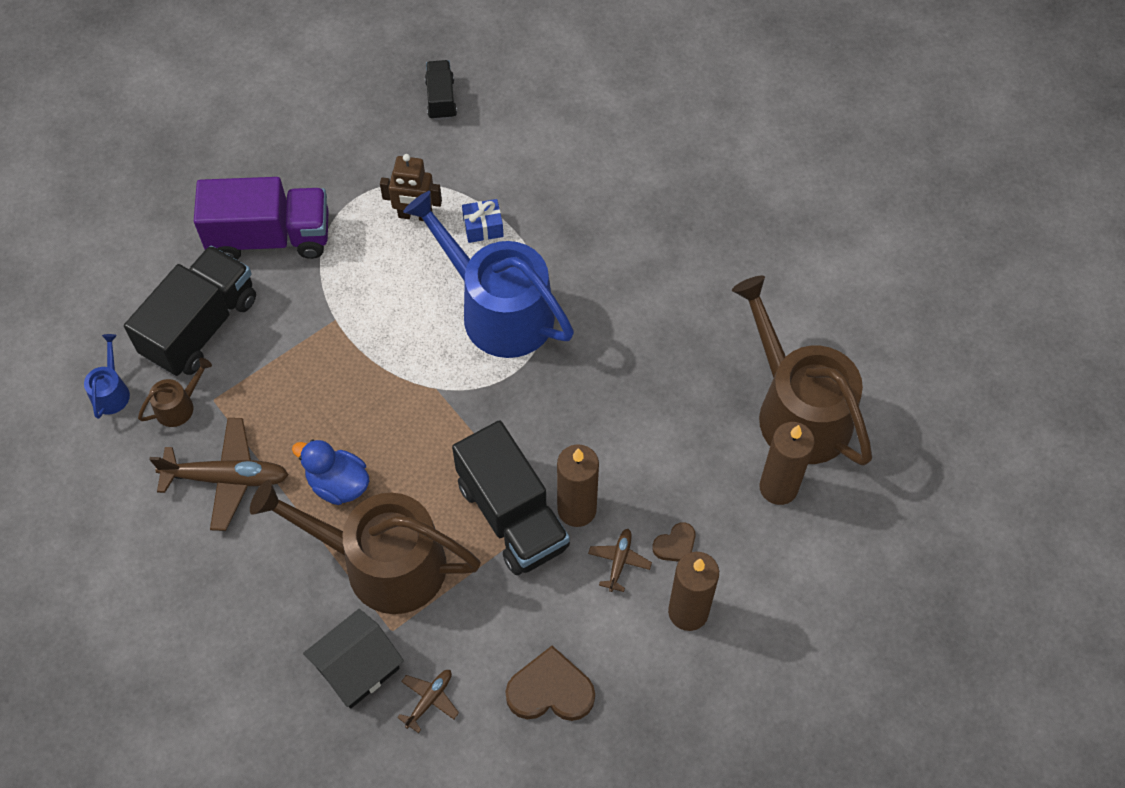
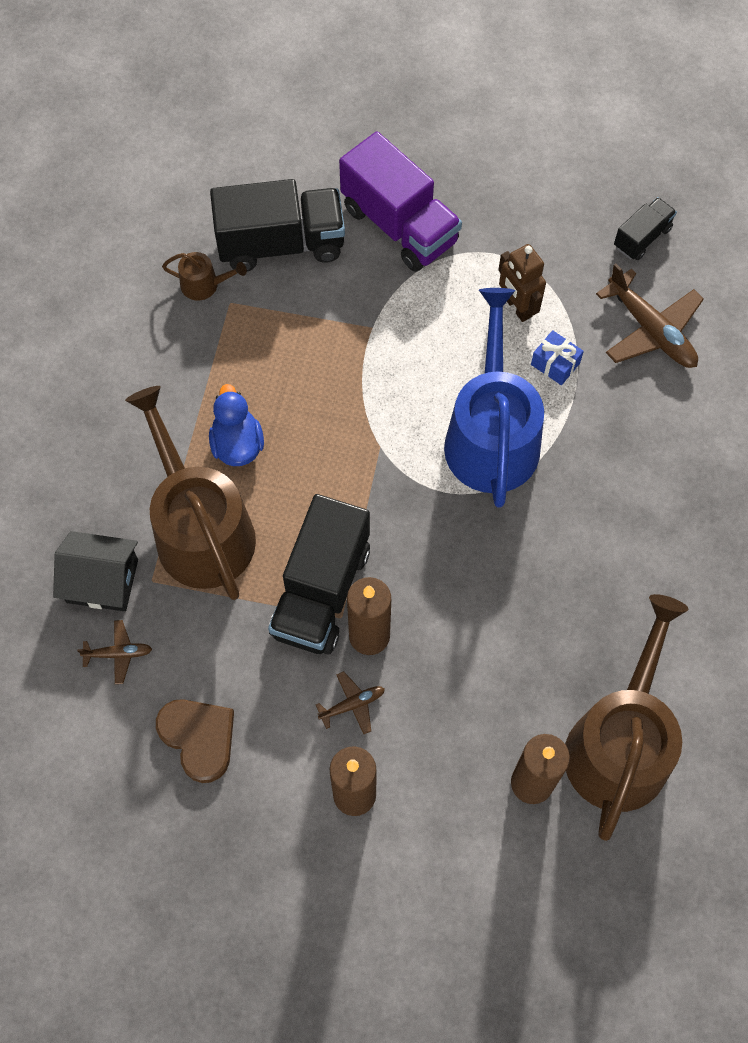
camera: 50 degrees right, 5 degrees up
blue watering can [84,334,130,419] -> none
brown plane [149,418,289,531] -> brown plane moved to [596,263,704,368]
brown heart [652,522,696,562] -> none

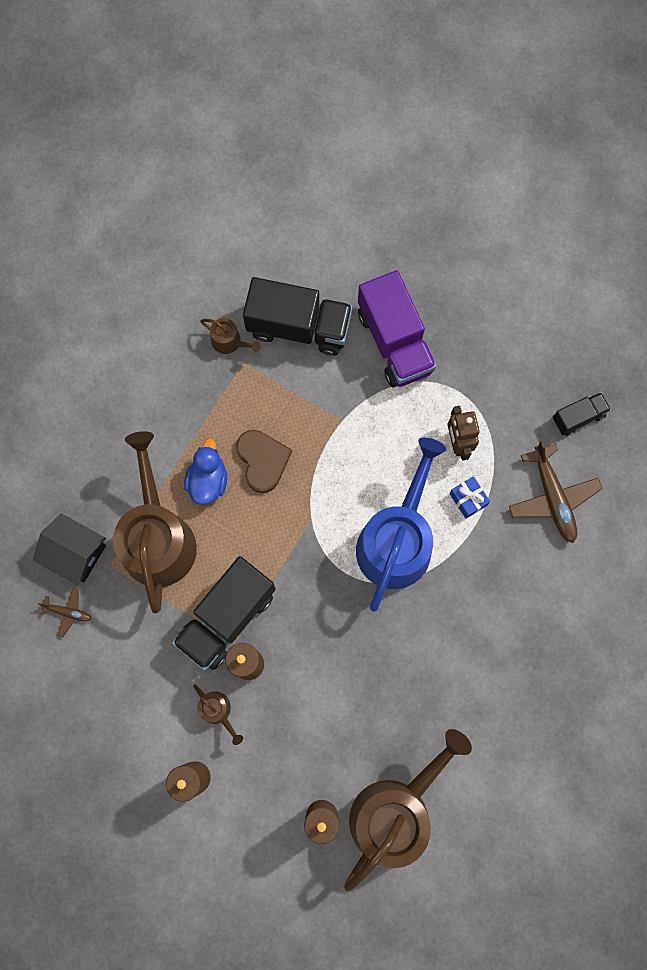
camera: 20 degrees right, 10 degrees up
brown heart [156,699,234,783] -> brown heart moved to [236,430,292,493]
brown plane [316,671,385,734] -> brown watering can [193,684,243,745]

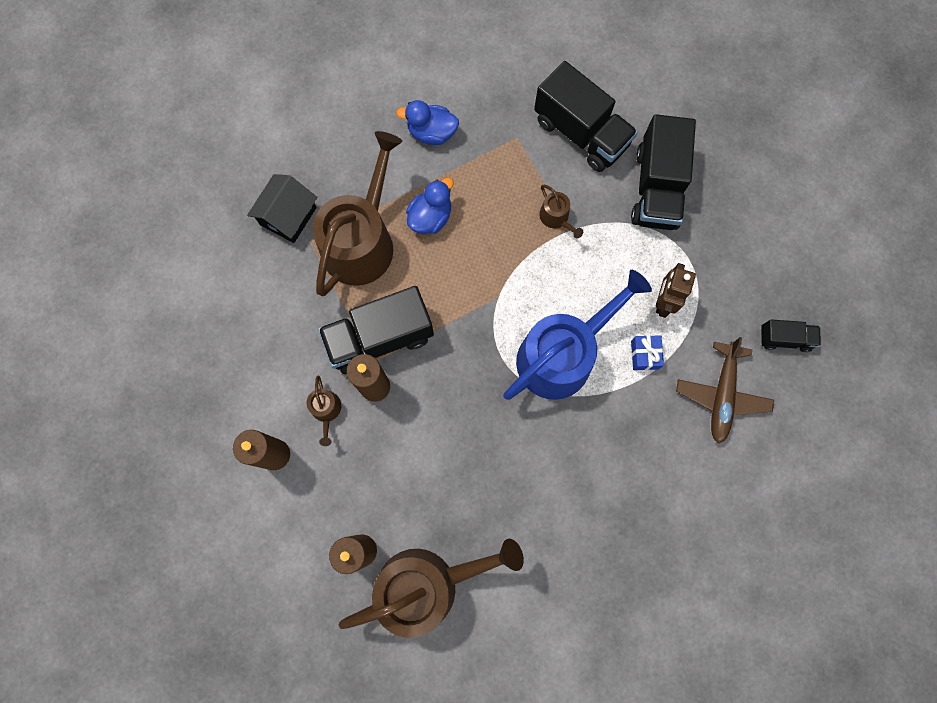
camera: 30 degrees right, 0 degrees up
black house [33,513,106,585] -> black house turned 60 degrees clockwise [247,174,318,243]
brown plane [38,588,92,637] -> none
brown watering can [200,318,261,354] -> brown watering can moved to [539,185,583,238]
brown heart [236,430,292,493] -> none
purple truck [358,270,436,387] -> black truck [631,114,696,230]
none -> blue duck [396,100,459,145]

